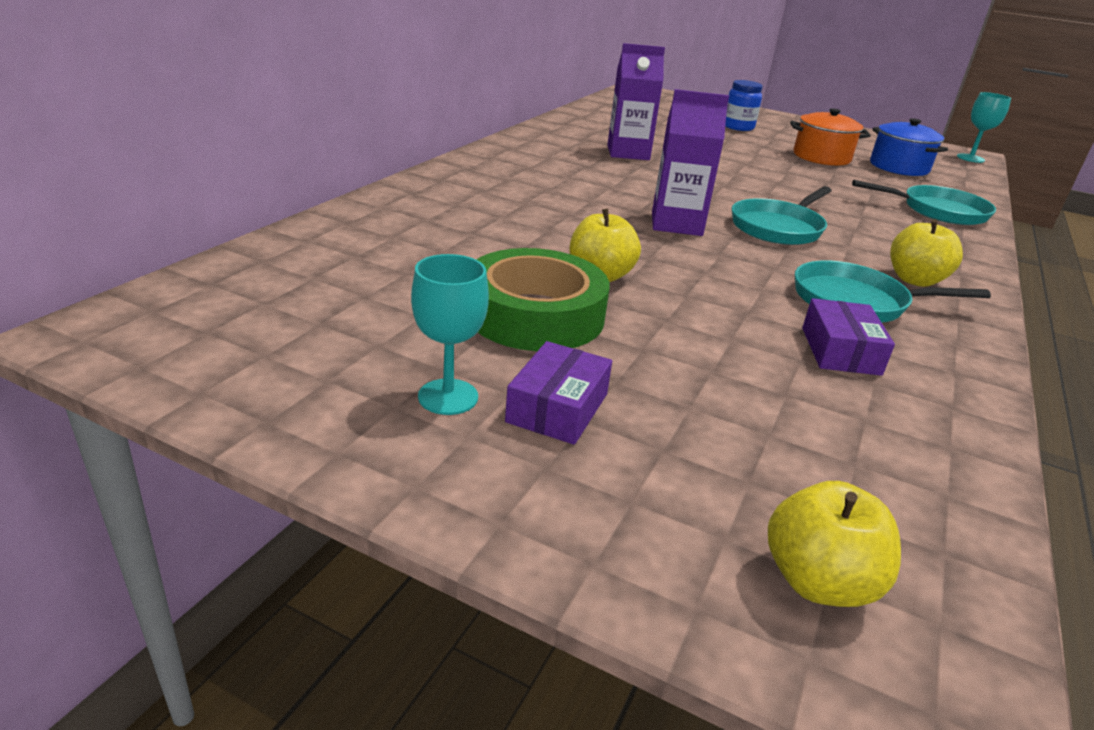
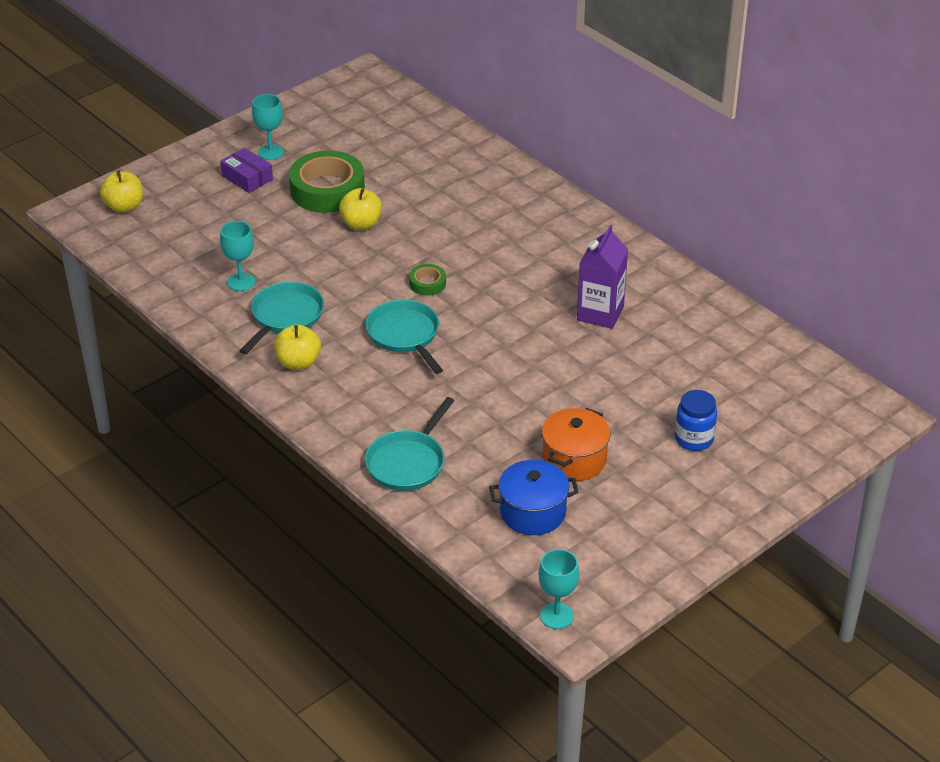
camera: 115 degrees right, 10 degrees up
purple carton [652,89,729,236] -> green tape [409,264,446,296]
purple box [802,298,895,376] -> turquoise goblet [220,221,255,291]

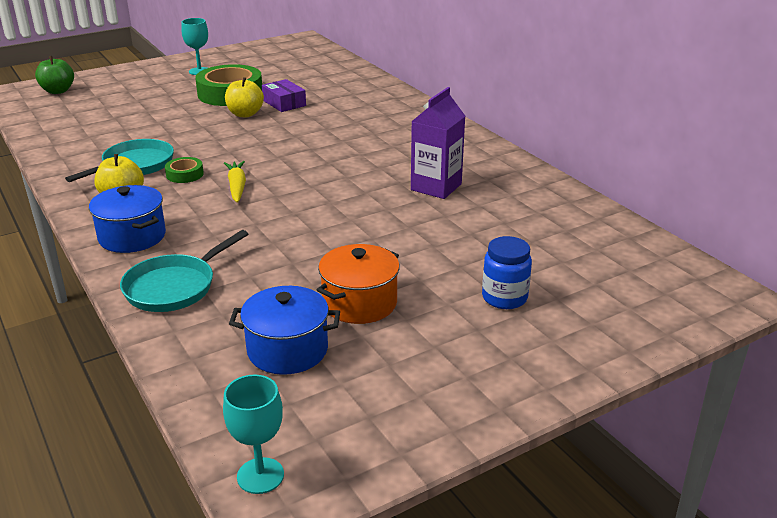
camera: 10 degrees right, 10 degrees down
yellow apple [100,171,143,213] -> green apple [35,56,74,94]
purple box [220,148,273,193] -> purple box moved to [262,79,306,112]
turquoise goblet [220,221,255,291] -> none
turquoise pan [366,300,443,374] -> yellow carrot [224,161,246,203]
green tape [409,264,446,296] -> green tape moved to [165,157,204,183]
none -> blue pot [89,185,166,253]

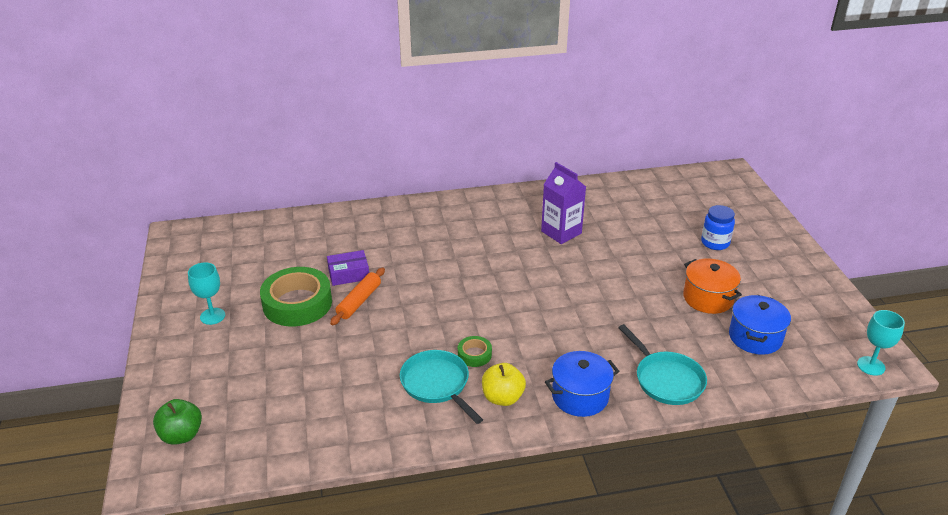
camera: 70 degrees left, 5 degrees up
yellow carrot [224,161,246,203] -> none
yellow apple [225,77,264,117] -> orange rolling pin [330,268,385,325]

